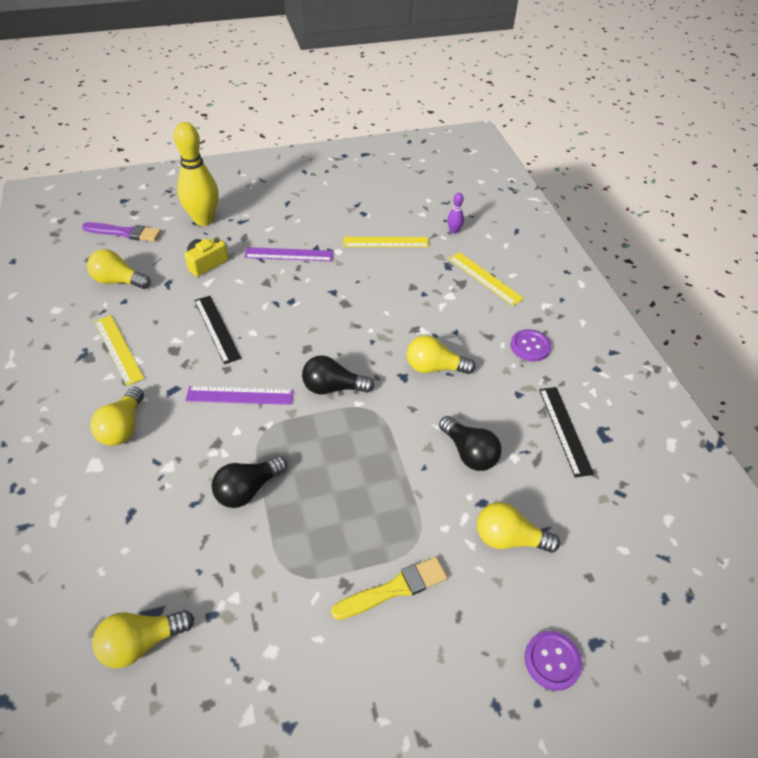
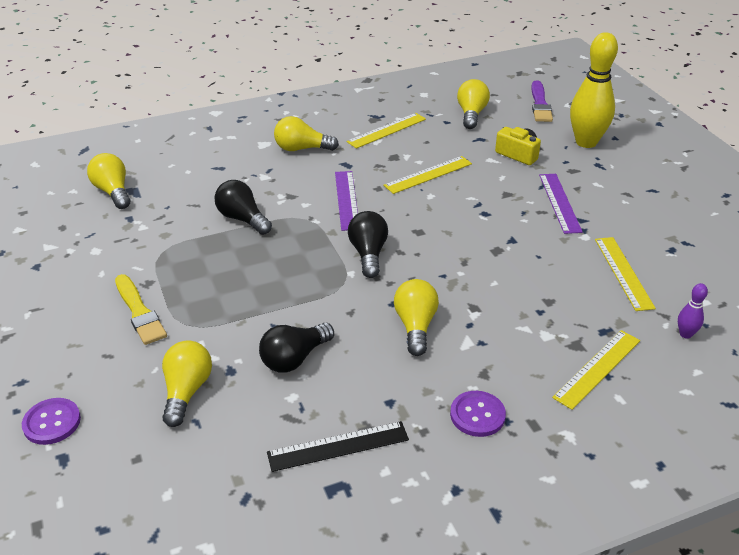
camera: 85 degrees right, 10 degrees down
black ruler [194,296,241,364] -> yellow ruler [383,156,472,194]

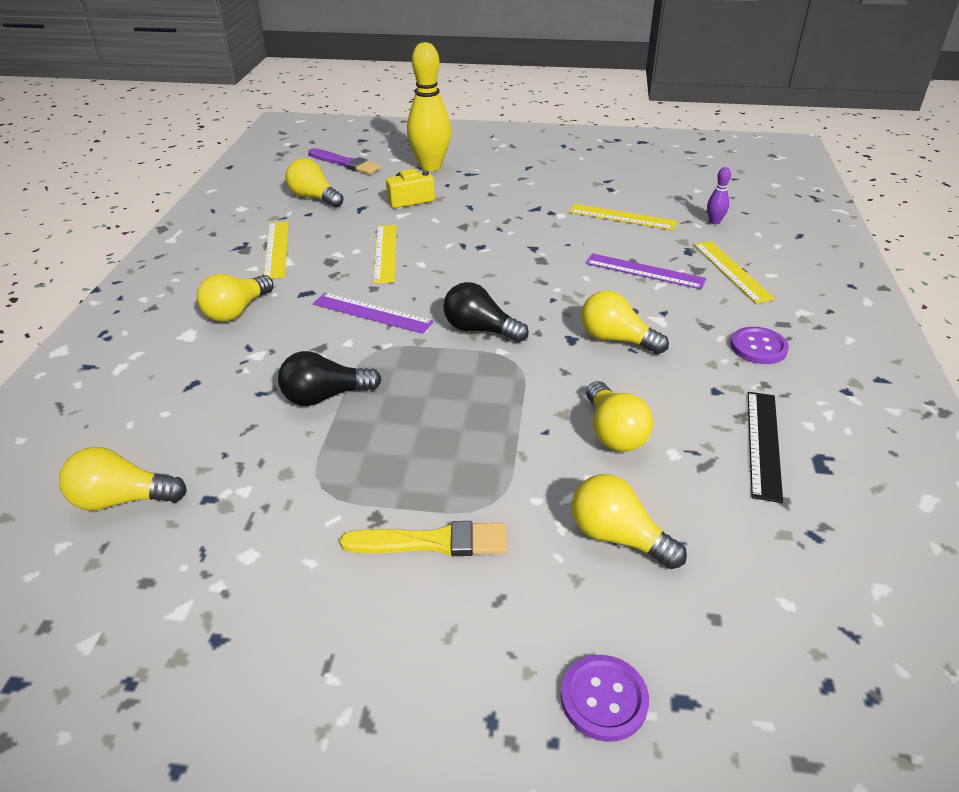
camera: 60 degrees left, 0 degrees up
black light bulb [259,323,334,373] -> yellow light bulb [586,381,653,452]
purple ruler [539,174,583,234] -> purple ruler moved to [585,253,706,289]

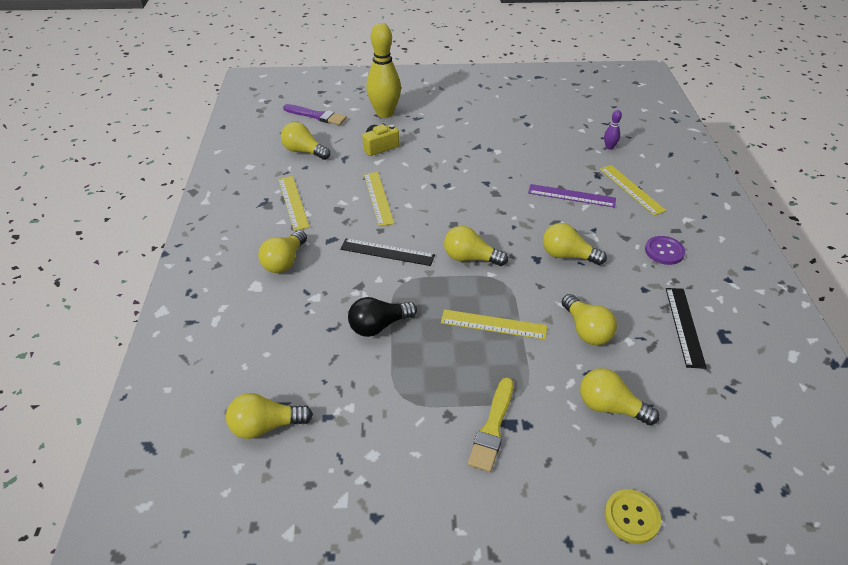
camera: 10 degrees left, 5 degrees up
purple ruler [313,293,434,334] -> black ruler [340,238,435,266]
yellow brush [340,521,507,556] -> yellow brush turned 120 degrees clockwise [468,377,513,472]
black light bulb [443,282,529,342] -> yellow light bulb [444,226,508,266]
purple button [561,655,649,742] -> yellow button [605,489,661,544]
yellow ruler [569,204,678,230] -> yellow ruler moved to [441,309,547,340]

